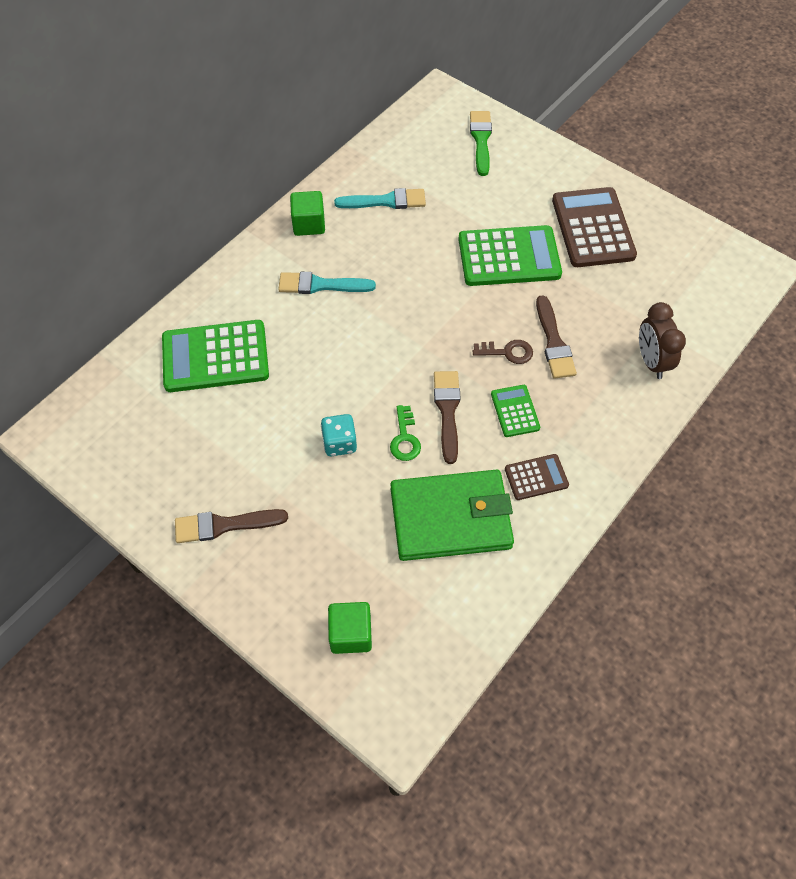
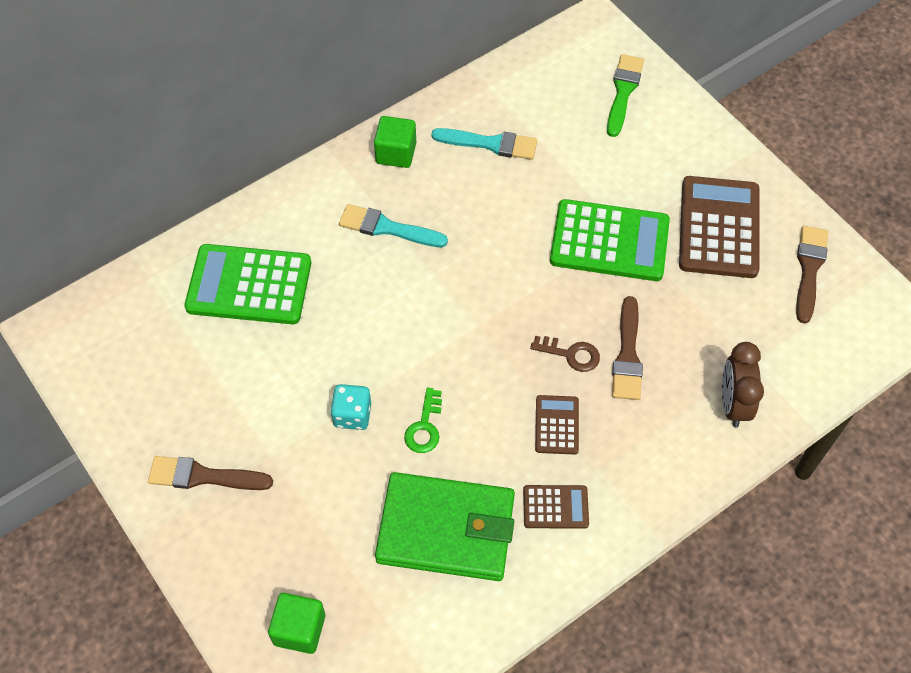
camera: 15 degrees right, 0 degrees up
brown brush [434,371,461,464] -> brown brush moved to [796,226,828,324]
green calculator [491,385,540,437] -> brown calculator [535,395,579,455]

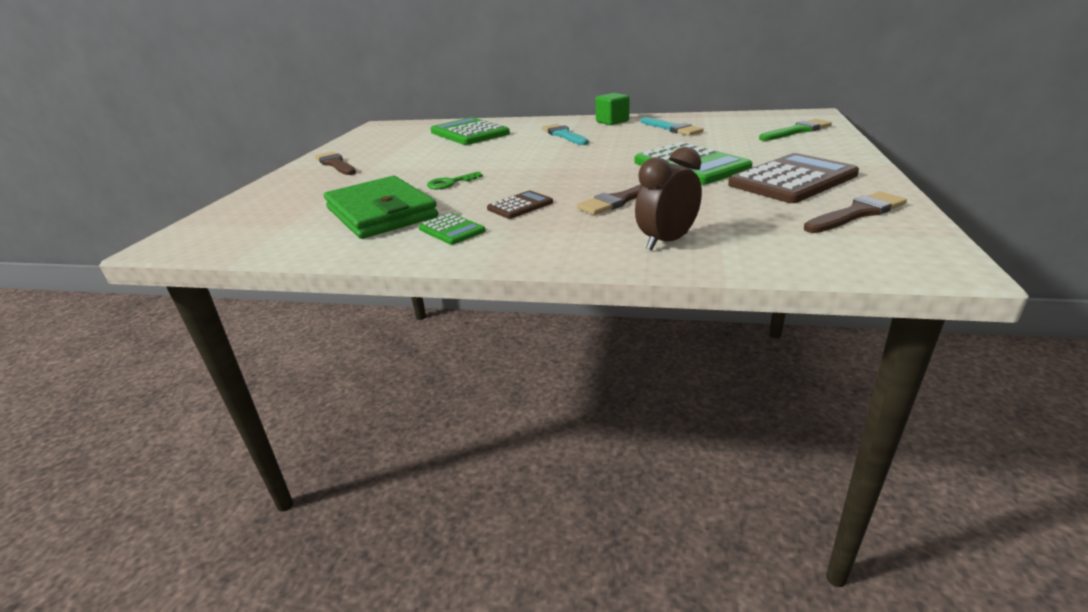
camera: 50 degrees right, 30 degrees down
green cube [268,593,325,654] -> none
turquoise dice [330,384,371,430] -> none
brown calculator [523,485,589,529] -> green calculator [418,213,485,245]
brown key [530,336,600,372] -> none

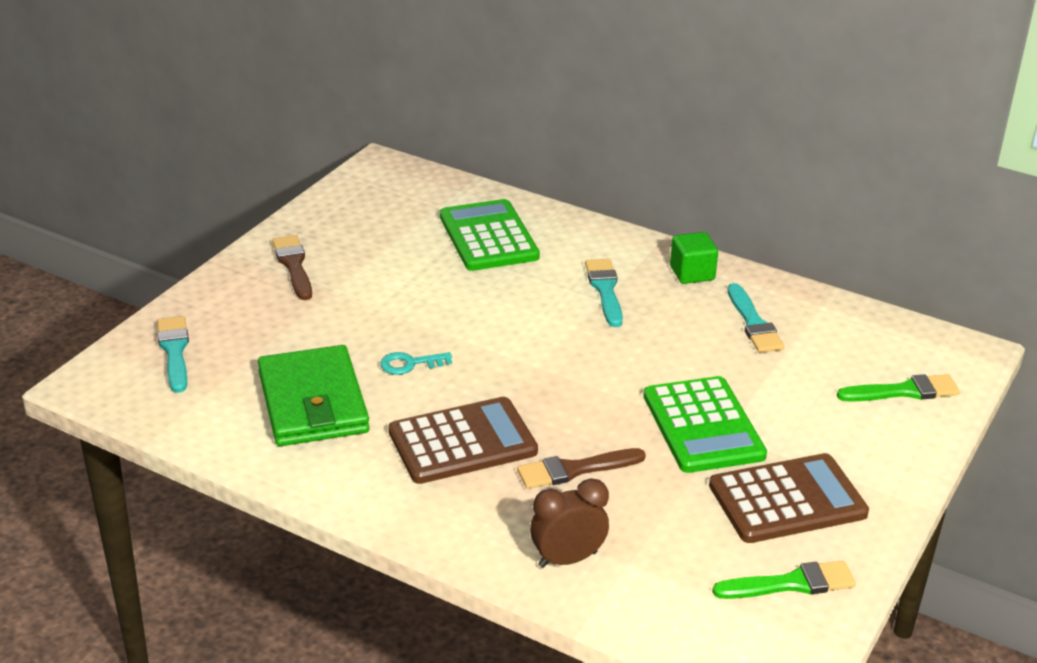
camera: 15 degrees right, 5 degrees up
green calculator [418,213,485,245] -> none
green key [427,172,483,189] -> turquoise key [380,352,452,375]
brown calculator [487,191,553,219] -> brown calculator [388,397,538,484], size x1.97
brown brush [804,192,907,233] -> green brush [712,561,856,599]
none -> turquoise brush [157,316,189,393]

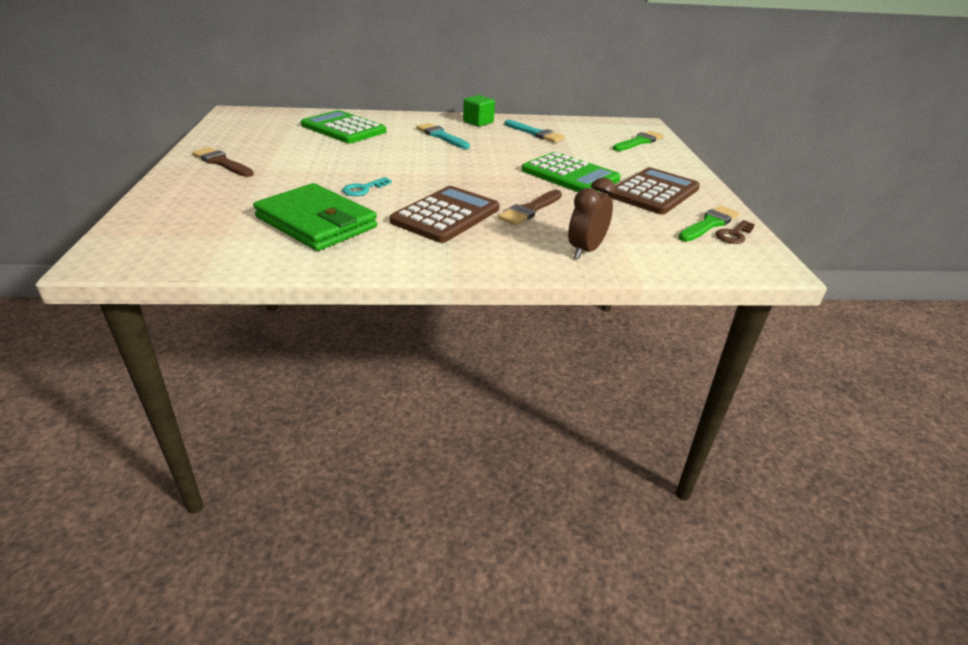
camera: 35 degrees left, 0 degrees up
turquoise brush [157,316,189,393] -> none
none -> brown key [716,220,755,244]

